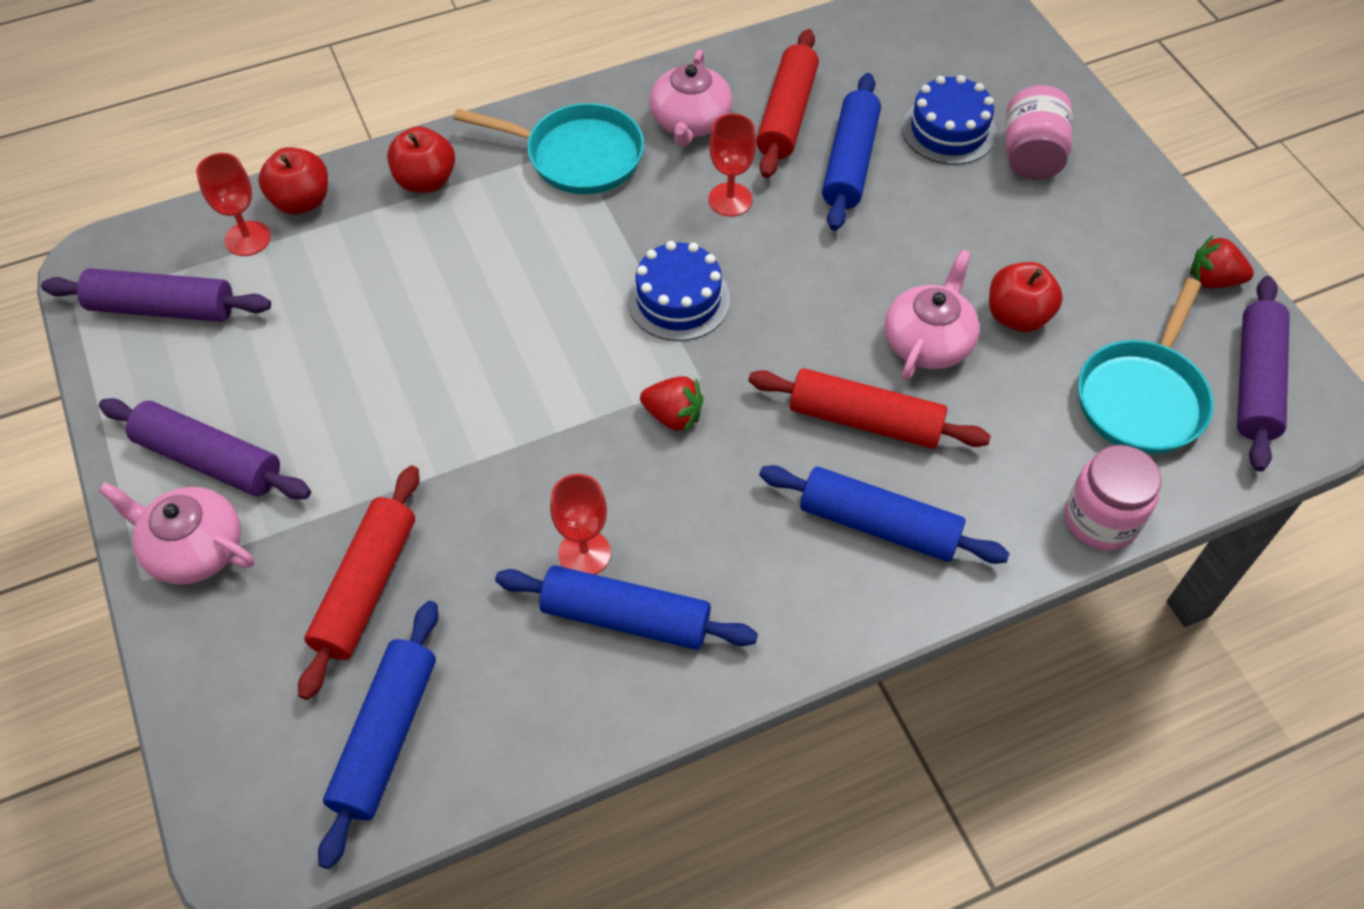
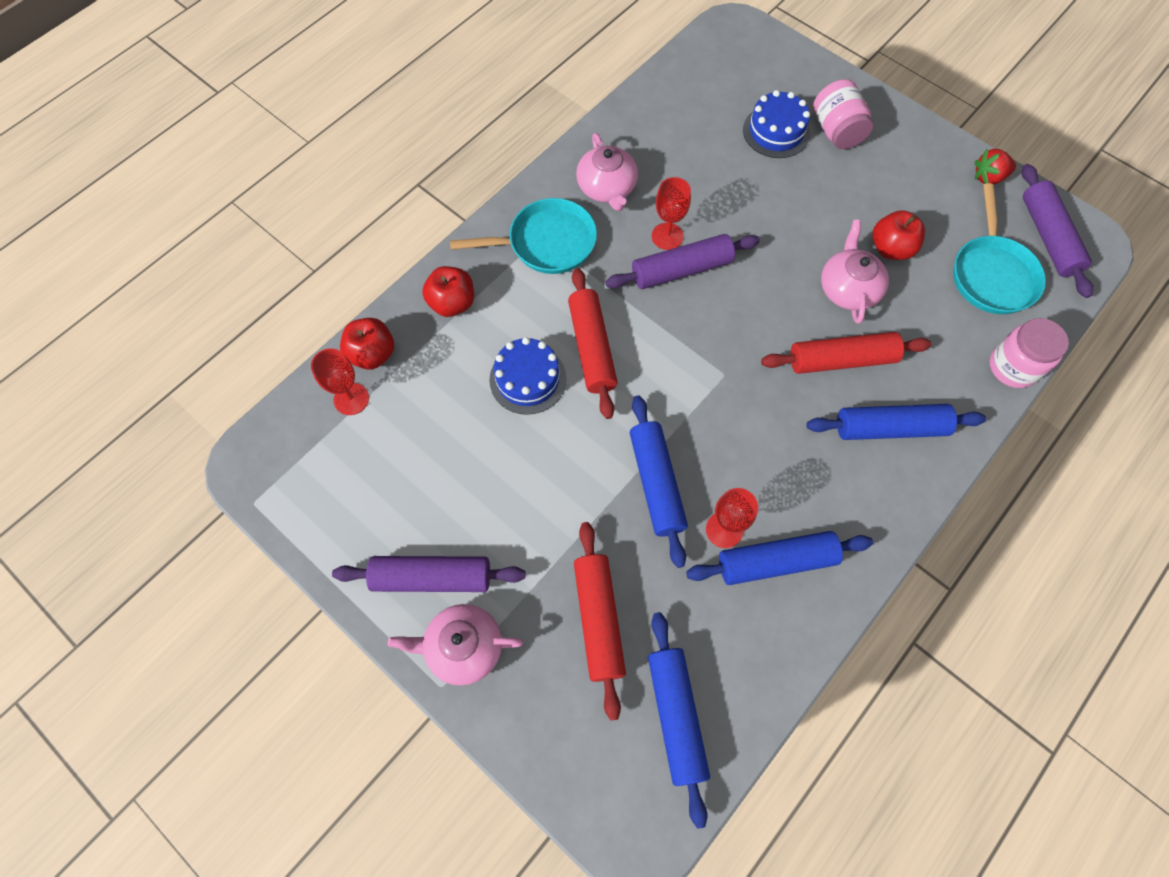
camera: 25 degrees left, 10 degrees up
purple rolling pin [41,268,271,322] -> purple rolling pin moved to [605,234,760,289]
blue cake [627,241,730,341] -> blue cake moved to [489,337,566,415]
red strawberry [640,376,704,433] -> none
red rolling pin [756,29,819,178] -> red rolling pin moved to [568,268,618,419]
blue rolling pin [822,73,881,231] -> blue rolling pin moved to [630,395,688,568]

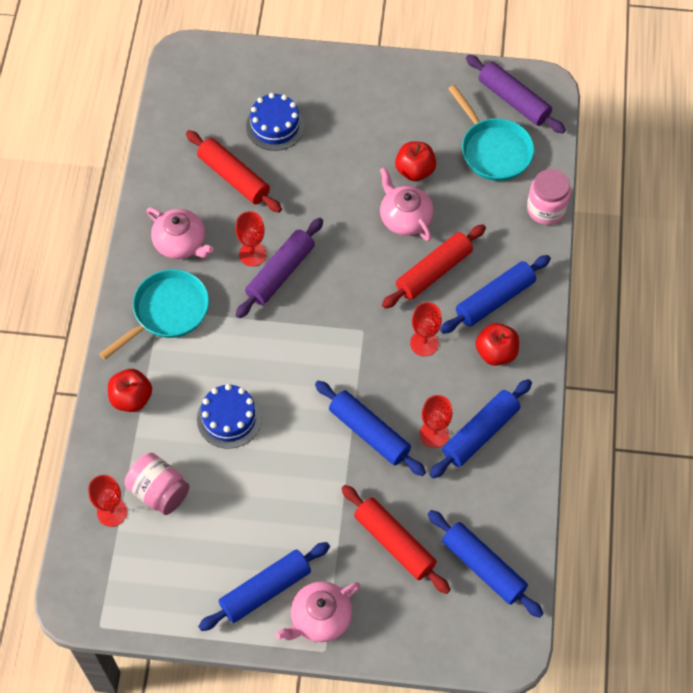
camera: 35 degrees left, 5 degrees down
purple rolling pin [332,556,526,592] -> blue rolling pin [198,542,330,631]
red apple [340,318,394,370] -> red apple moved to [476,323,519,366]
red rolling pin [568,268,618,419] -> red rolling pin moved to [186,130,282,213]
pink jar [813,79,873,149] -> pink jar moved to [125,453,190,515]
red strawberry [975,149,1016,184] -> none
none -> red goblet [410,302,442,356]

